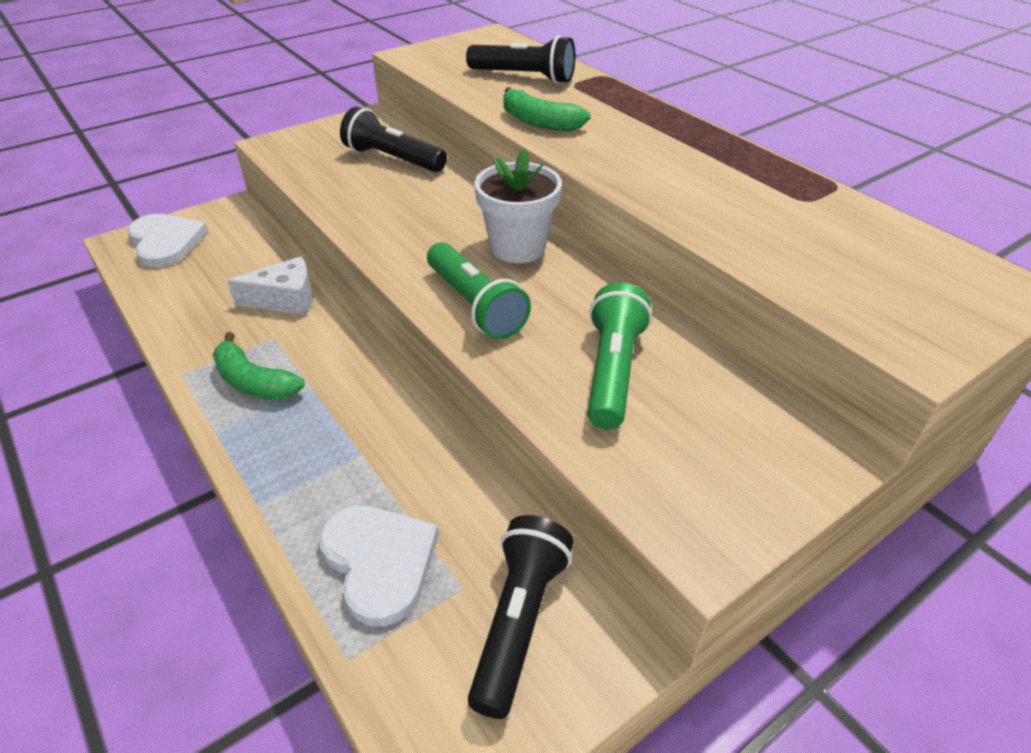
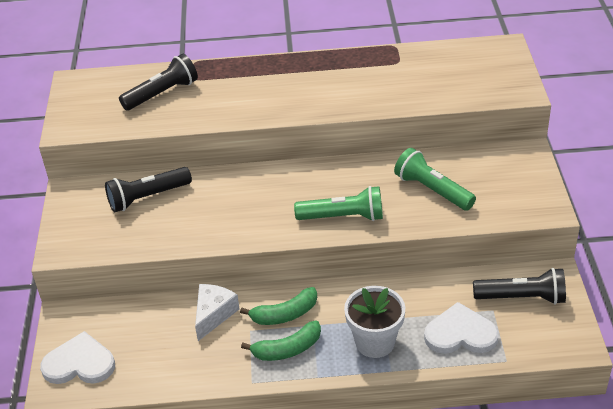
camera: 55 degrees left, 0 degrees up
black flashlight [468,515,573,719] -> black flashlight turned 135 degrees clockwise [473,268,566,305]
white flower pot [474,149,562,263] -> white flower pot moved to [344,286,405,358]
green banana [503,87,591,131] -> green banana moved to [240,287,317,325]

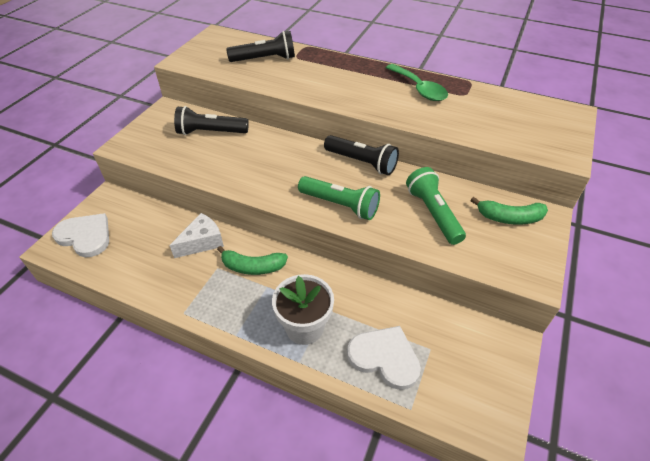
camera: 25 degrees right, 5 degrees up
green banana [241,321,321,361] -> green banana moved to [470,197,548,225]
black flashlight [473,268,566,305] -> black flashlight moved to [324,135,399,175]
none -> green spoon [386,64,448,101]

